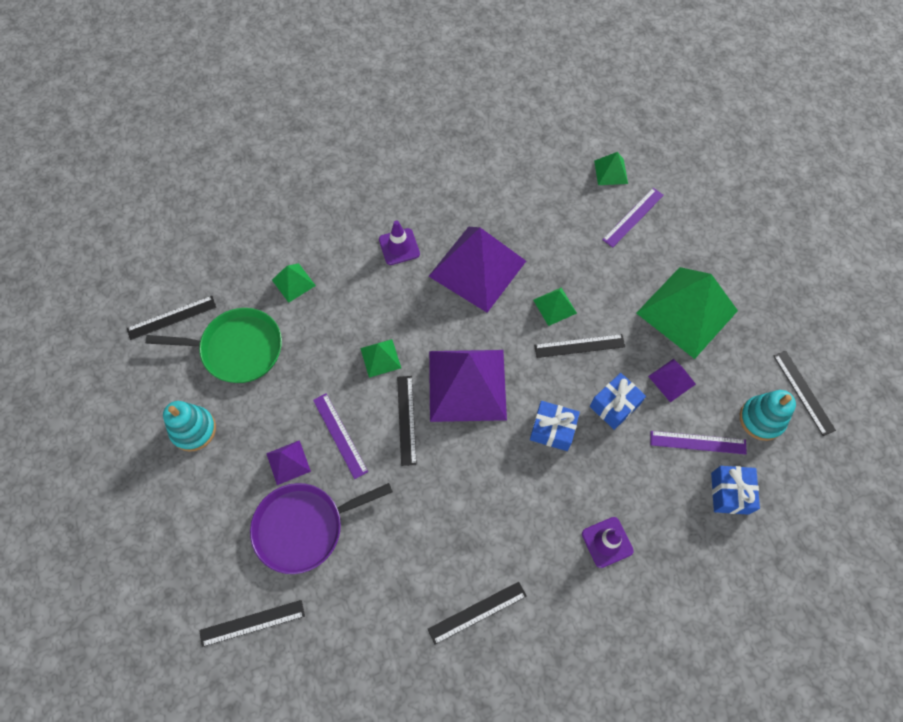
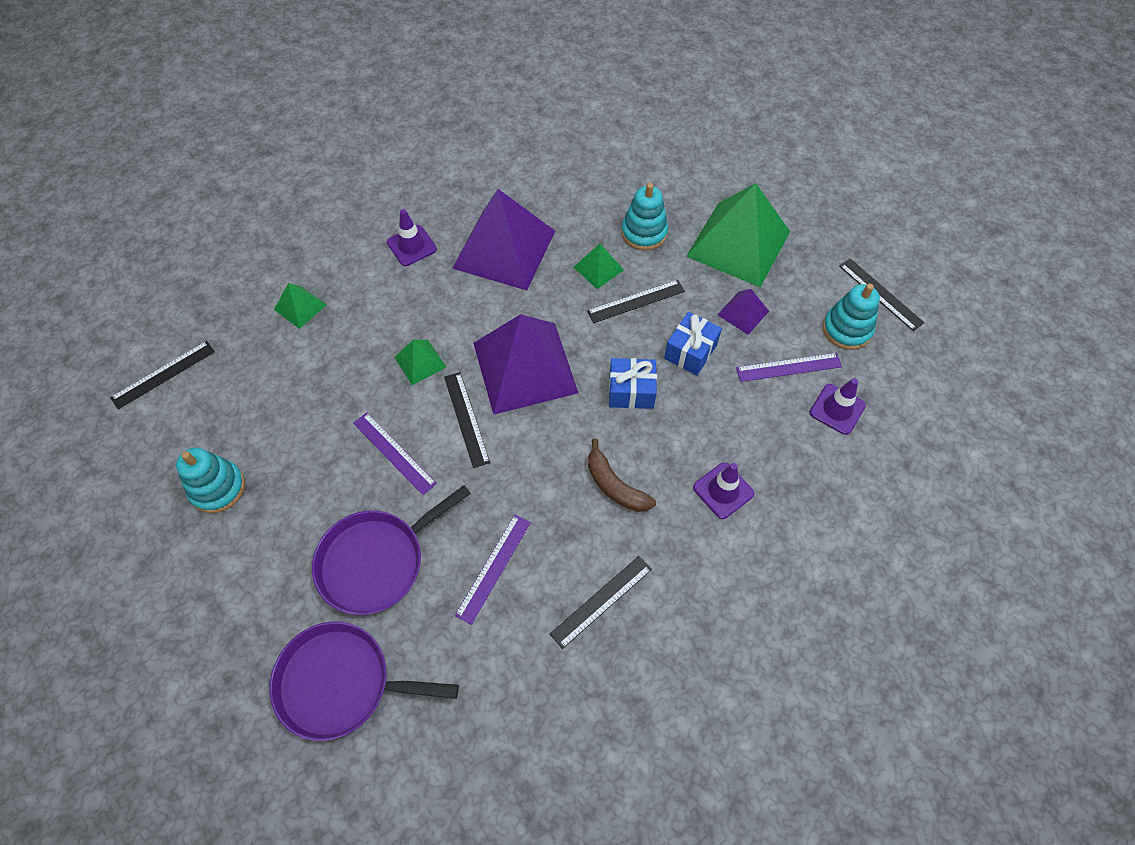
camera: 15 degrees left, 5 degrees down
green pan [145,308,282,383] -> none
black ruler [199,600,305,647] -> purple pan [270,622,459,741]
purple pyramid [266,440,311,485] -> none
green pyramid [594,152,628,185] -> none
purple ruler [602,188,664,248] -> purple ruler moved to [455,514,531,625]
blue gift [711,466,760,515] -> purple traffic cone [809,378,866,435]
none -> brown banana [588,439,656,512]
none -> turquoise stacking toy [621,183,668,251]

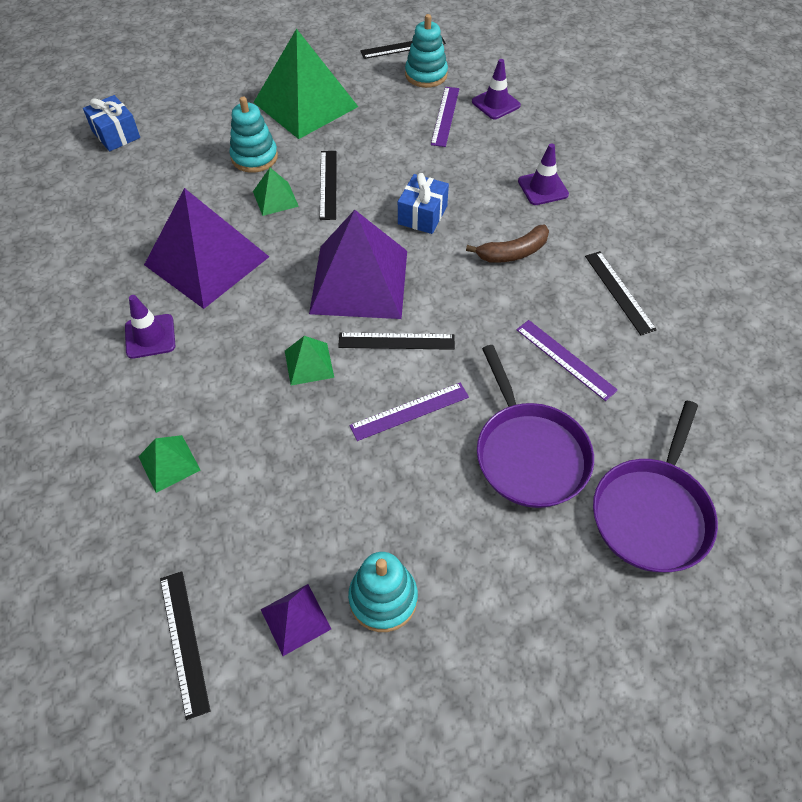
camera: 70 degrees left, 5 degrees down
blue gift [664,312,722,375] -> blue gift moved to [83,95,140,151]
purple pyramid [717,289,769,335] -> purple pyramid moved to [261,584,331,656]

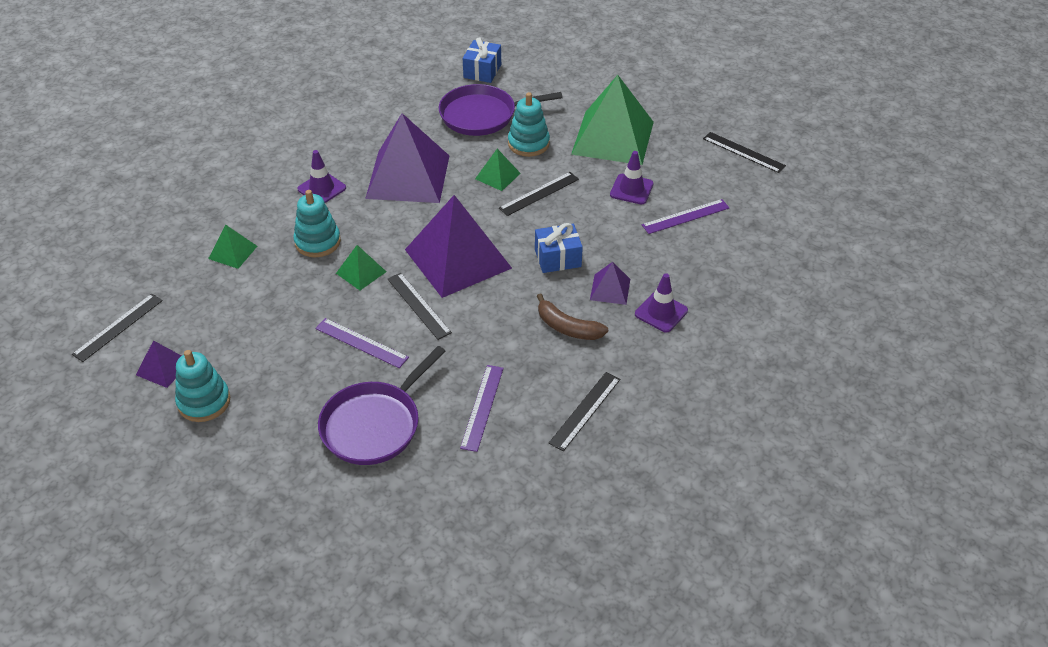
camera: 55 degrees right, 10 degrees down
turquoise stacking toy [405,14,448,88] -> turquoise stacking toy moved to [293,190,341,258]
purple traffic cone [472,59,521,119] -> purple traffic cone moved to [610,151,654,204]
purple pan [593,401,718,572] -> purple pan moved to [439,84,563,136]
none -> purple pyramid [590,262,630,305]

